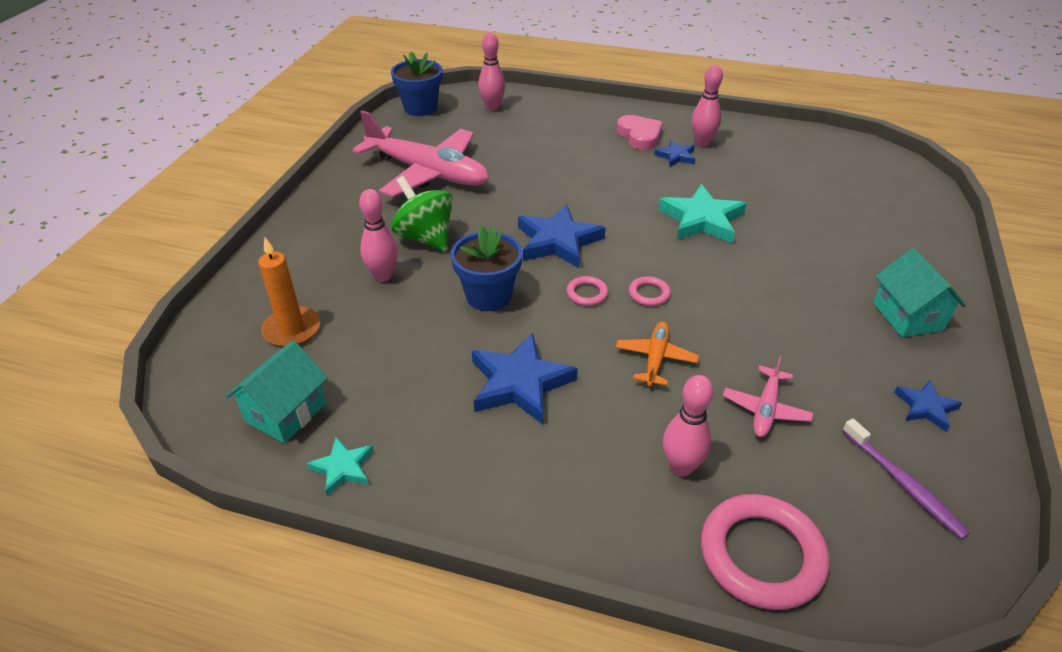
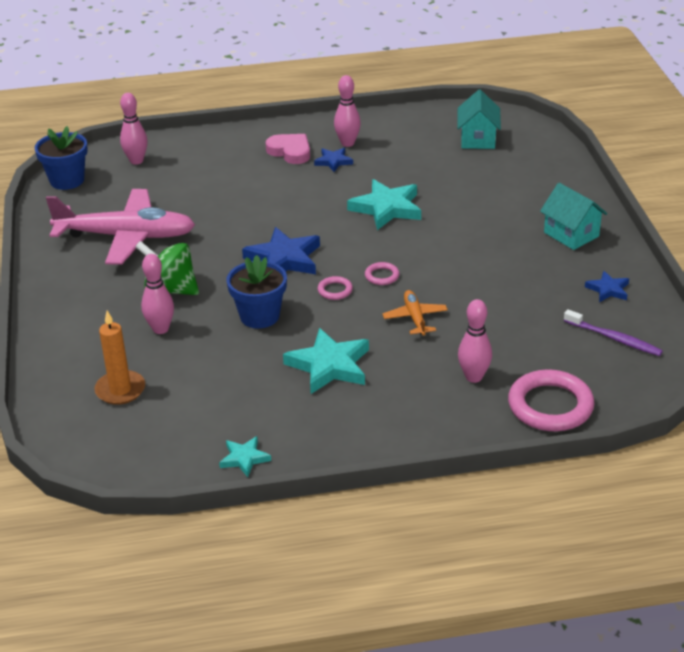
camera: 25 degrees left, 5 degrees down
turquoise house [226,340,328,443] -> turquoise house moved to [457,89,501,149]
blue star [472,333,578,424] -> turquoise star [283,328,369,394]
pink plane [723,355,813,437] -> none

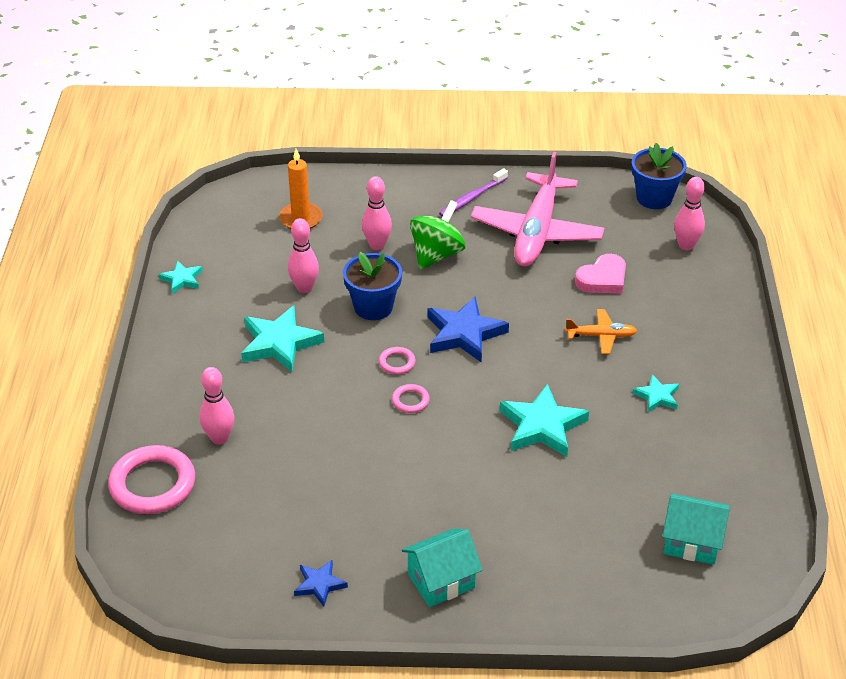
camera: 100 degrees right, 5 degrees up
pink heart [265,134,310,164] -> pink heart moved to [575,254,626,293]
blue star [314,148,353,172] -> turquoise star [632,375,679,412]
pink bowling pin [334,75,361,147] -> pink bowling pin moved to [288,218,319,293]
orange plane [382,290,448,336] -> orange plane moved to [565,309,637,354]
purple toothbrush [564,309,663,356] -> purple toothbrush moved to [439,168,508,216]

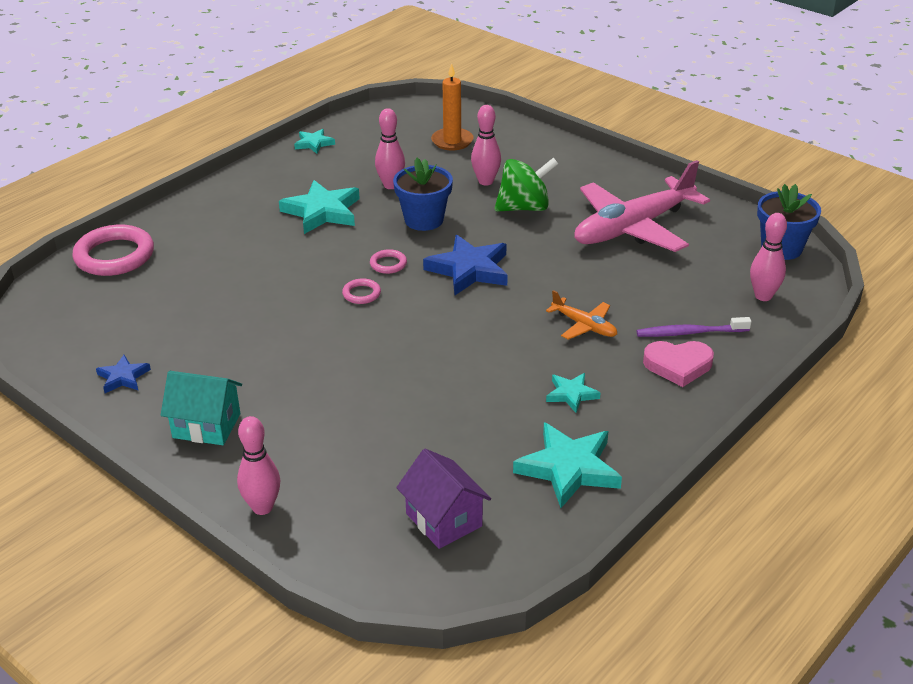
camera: 40 degrees right, 5 degrees down
pink bowling pin [199,367,234,445] -> pink bowling pin moved to [237,416,280,515]
purple toothbrush [439,168,508,216] -> purple toothbrush moved to [636,317,751,337]
turquoise star [500,384,589,457] -> turquoise star moved to [513,422,622,508]
pink heart [575,254,626,293] -> pink heart moved to [643,341,714,387]
turquoise house [662,494,730,565] -> purple house [396,449,491,549]

